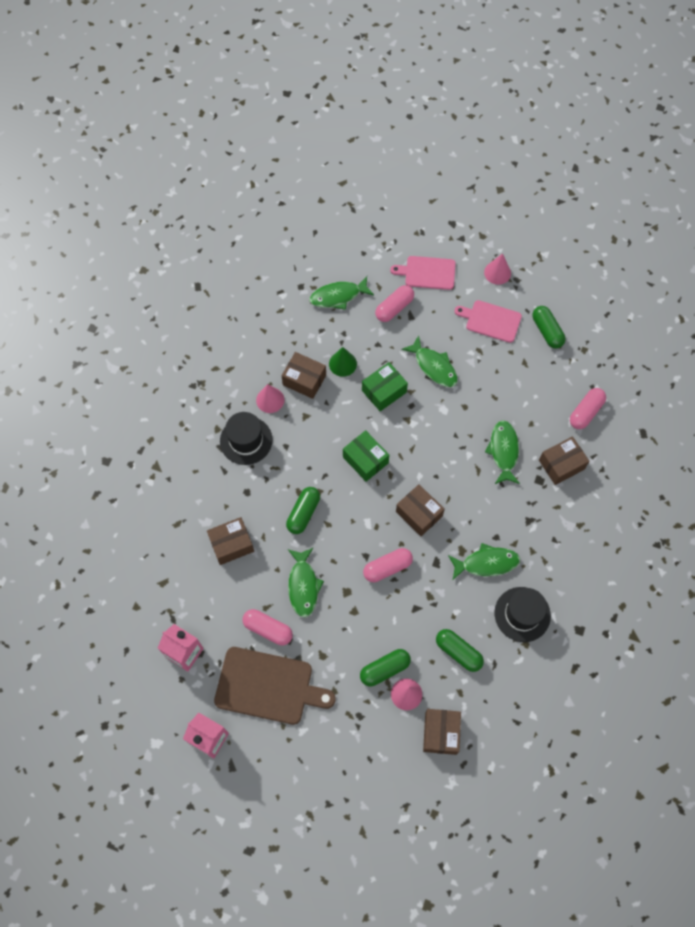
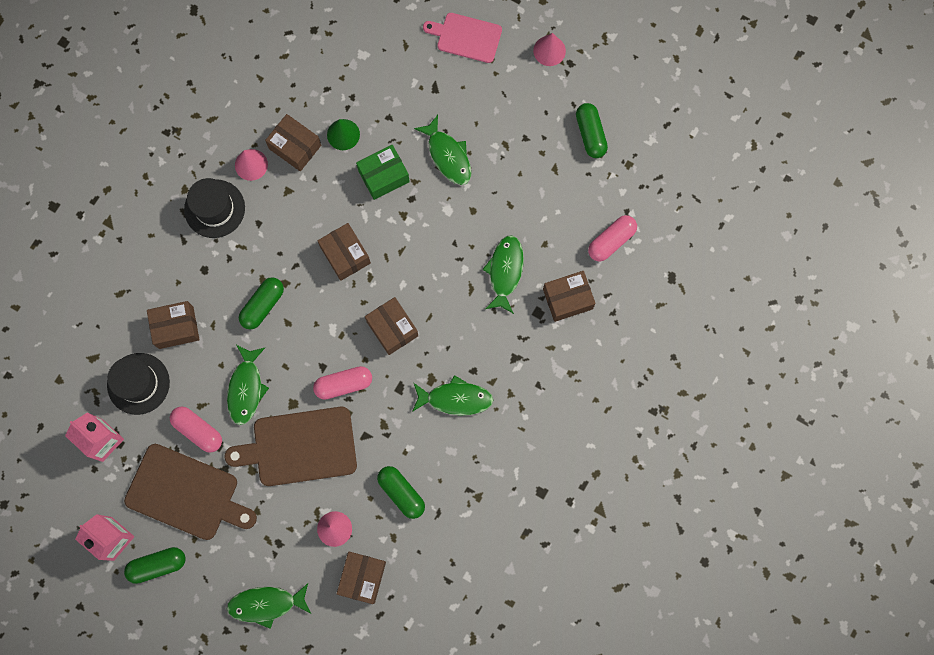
camera: 10 degrees right, 10 degrees up
green fish [310,276,374,310] -> green fish moved to [227,583,311,629]
green box [343,430,389,482] -> brown box [318,223,371,281]
green capsule [360,649,411,687] -> green capsule moved to [124,547,186,584]
pink capsule [375,285,414,322] -> none
pink cutting board [454,300,522,343] -> none
black hat [495,587,551,642] -> black hat moved to [107,353,170,415]
none -> brown cutting board [224,407,357,486]

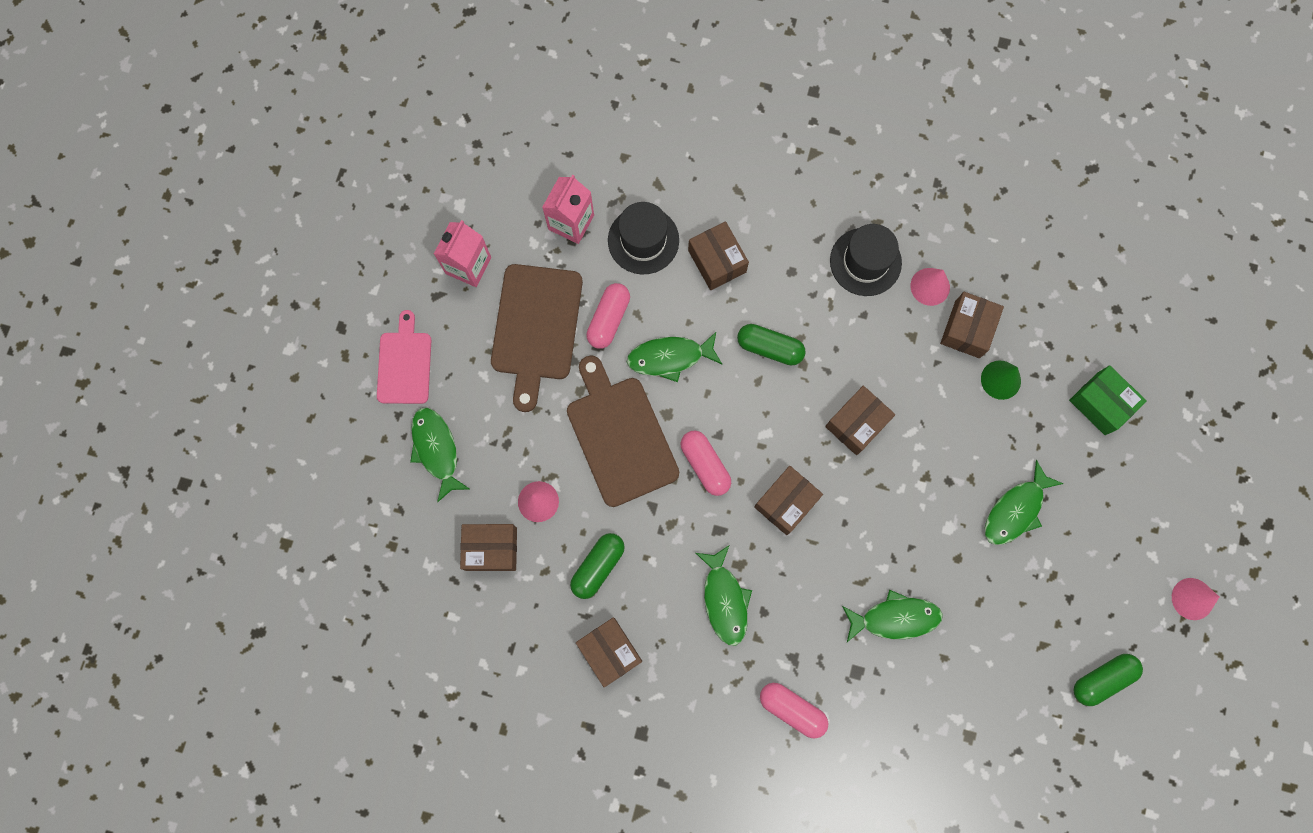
camera: 75 degrees right, 0 degrees up
green capsule [124,547,186,584] -> none
green box [356,145,410,200] -> green box moved to [1069,365,1147,435]
pink cutting board [423,13,502,63] -> pink cutting board moved to [377,310,431,404]
brown box [543,271,596,322] -> brown box moved to [576,618,642,687]
pink capsule [588,215,637,262] -> pink capsule moved to [760,683,828,739]

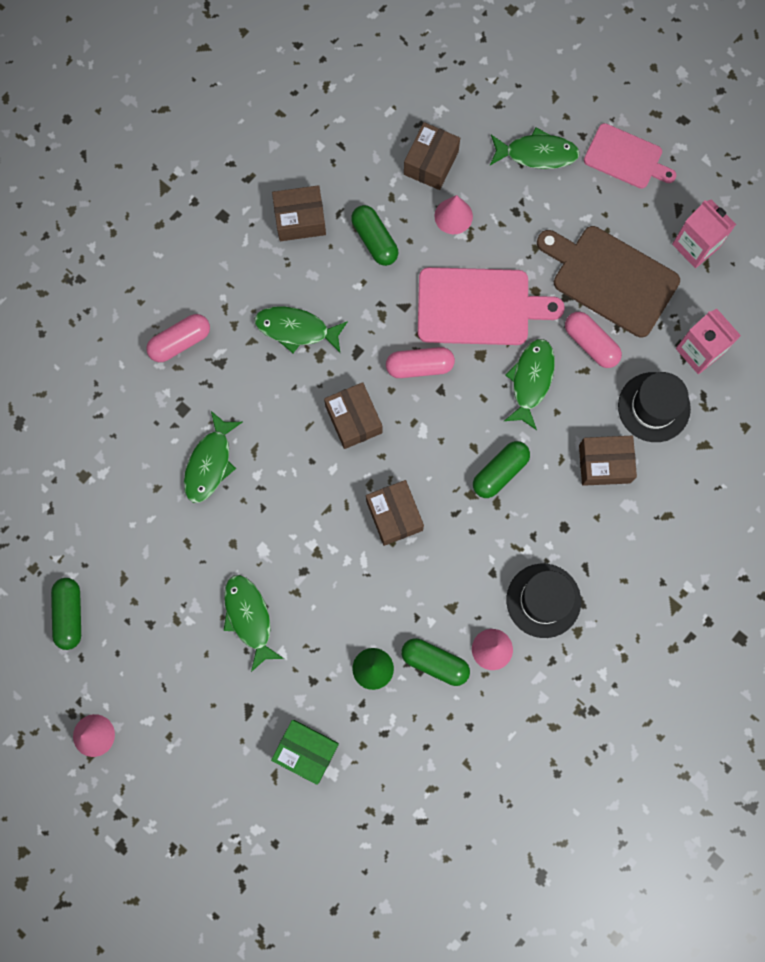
camera: 115 degrees right, 0 degrees up
brown cutting board [567,355,679,507] -> pink cutting board [418,267,565,345]
brown box [940,292,1004,358] -> green capsule [401,638,470,686]
green box [1069,365,1147,435] -> green box turned 45 degrees clockwise [271,720,339,785]

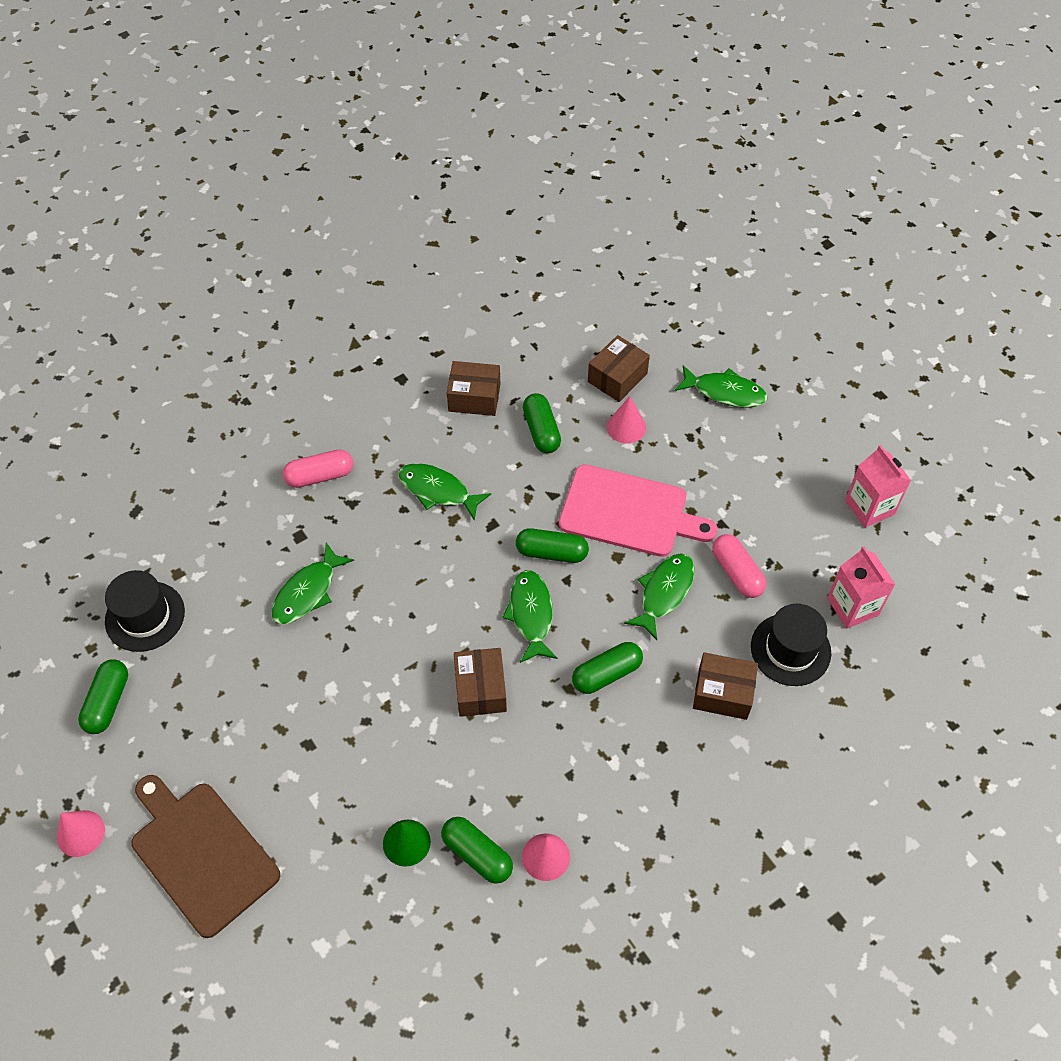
camera: 15 degrees right, 20 degrees down
green fish [224,575,284,672] -> green fish moved to [502,570,557,663]
green box [271,720,339,785] -> none
brown box [324,382,382,449] -> none
pink capsule [386,347,455,378] -> green capsule [516,528,589,563]
black hat [507,564,581,638] -> black hat moved to [105,570,185,652]
brown cutting board [537,226,680,338] -> brown cutting board moved to [131,775,280,938]
pink cutting board [584,123,676,189] -> none

